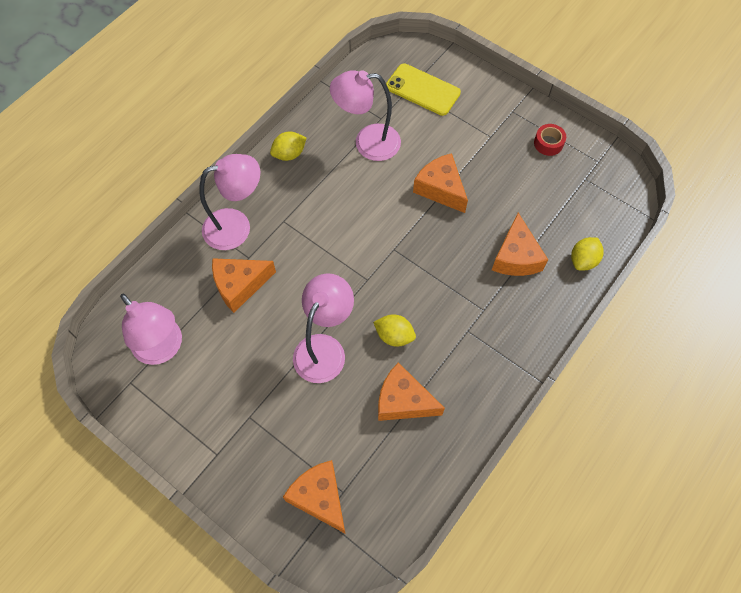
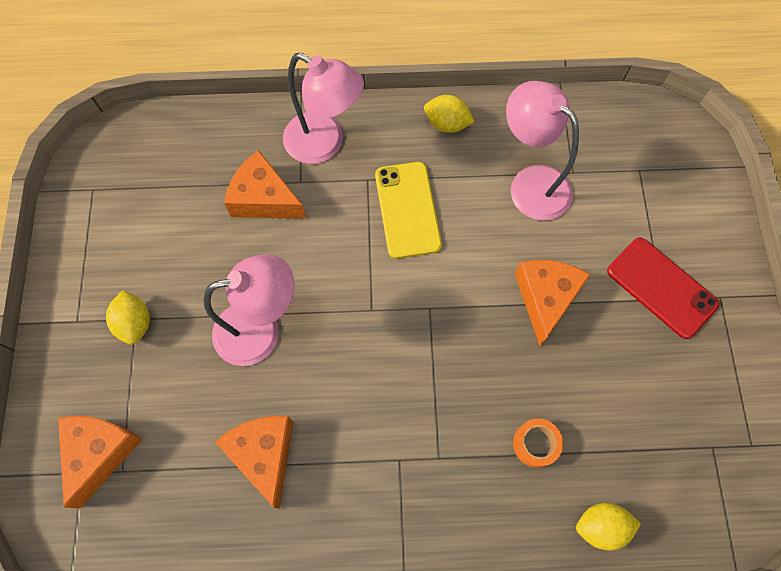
camera: 50 degrees right, 5 degrees up
pink lamp [120,294,182,365] -> none
yellow lemon [373,315,416,347] -> yellow lemon moved to [106,290,150,345]
yellow phone [386,63,461,116] -> yellow phone moved to [375,162,442,259]
orange cheese [492,213,548,276] -> orange tape [513,419,563,468]
red tape [534,124,566,156] -> none
none -> red phone [607,237,719,339]

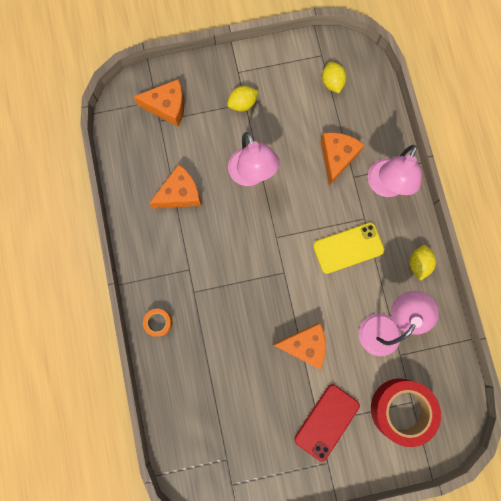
camera: 80 degrees right, 10 degrees up
orange tape [513,419,563,468] -> orange tape moved to [143,309,172,337]
yellow lemon [576,503,641,551] -> yellow lemon moved to [322,62,346,93]
none -> red tape [371,378,441,447]

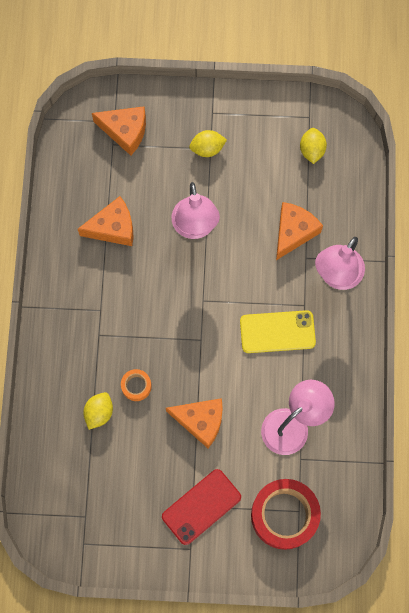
camera: 15 degrees right, 5 degrees down
orange tape [143,309,172,337] -> orange tape moved to [121,369,152,401]
yellow lemon [410,245,436,281] -> yellow lemon moved to [83,392,113,430]

